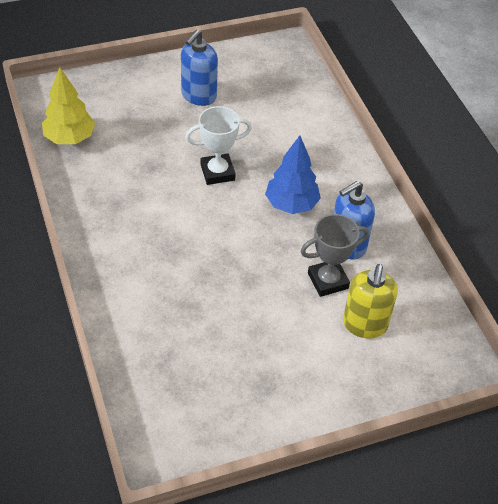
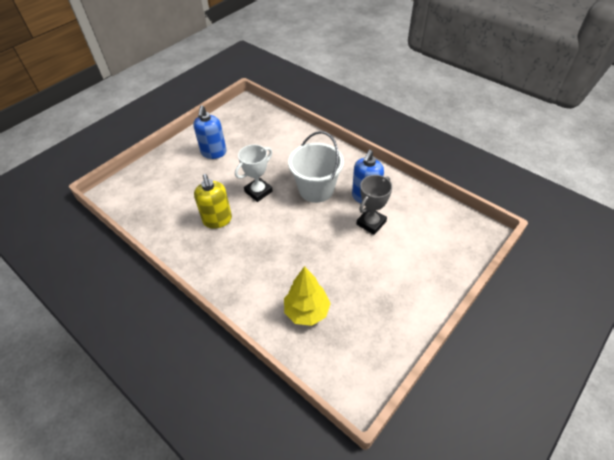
camera: 25 degrees left, 0 degrees up
yellow tree [42,67,95,144] -> yellow tree moved to [284,266,331,326]
blue tree [265,136,321,214] -> white bucket [288,131,344,203]
yellow soap dispenser [343,264,398,338] -> yellow soap dispenser moved to [194,174,232,229]

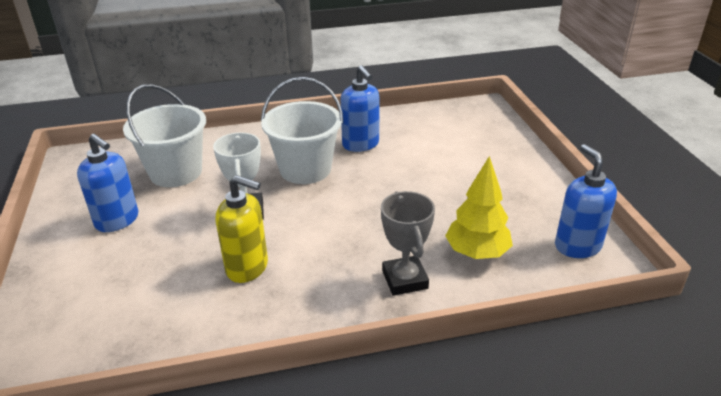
camera: 55 degrees left, 15 degrees down
grey trophy [357,175,392,235] -> grey trophy moved to [381,191,435,296]
none -> white bucket [123,84,206,187]
none -> blue soap dispenser [555,144,617,258]

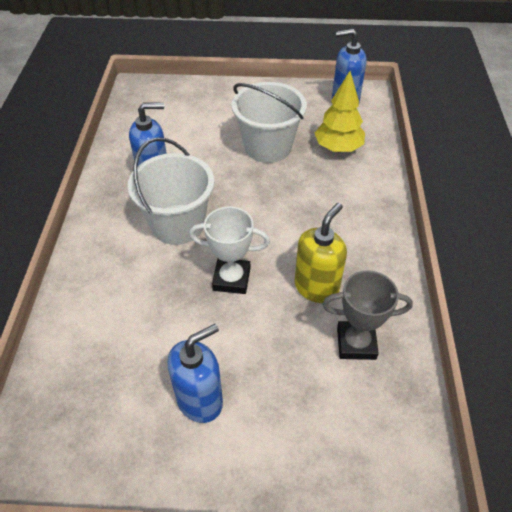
camera: 75 degrees left, 15 degrees up
white bucket [123,84,206,187] -> white bucket moved to [231,82,307,163]
grey trophy [381,191,435,296] -> grey trophy moved to [322,270,413,360]

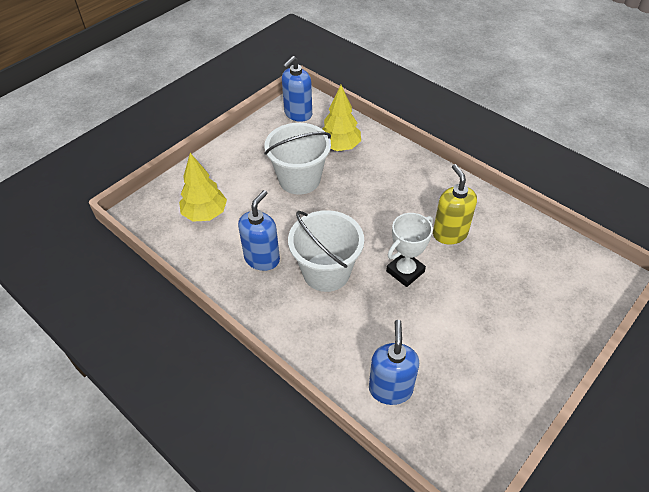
camera: 50 degrees left, 0 degrees up
blue soap dispenser [167,324,223,423] -> blue soap dispenser moved to [369,320,419,405]
grey trophy [322,270,413,360] -> none
none -> yellow tree [179,153,227,222]

